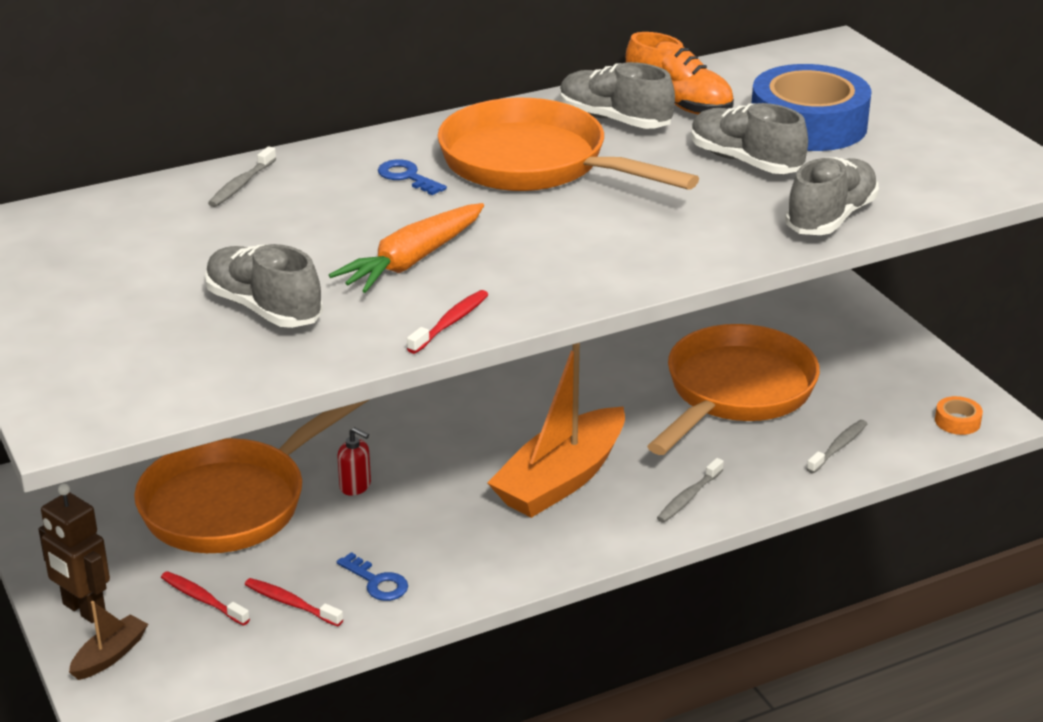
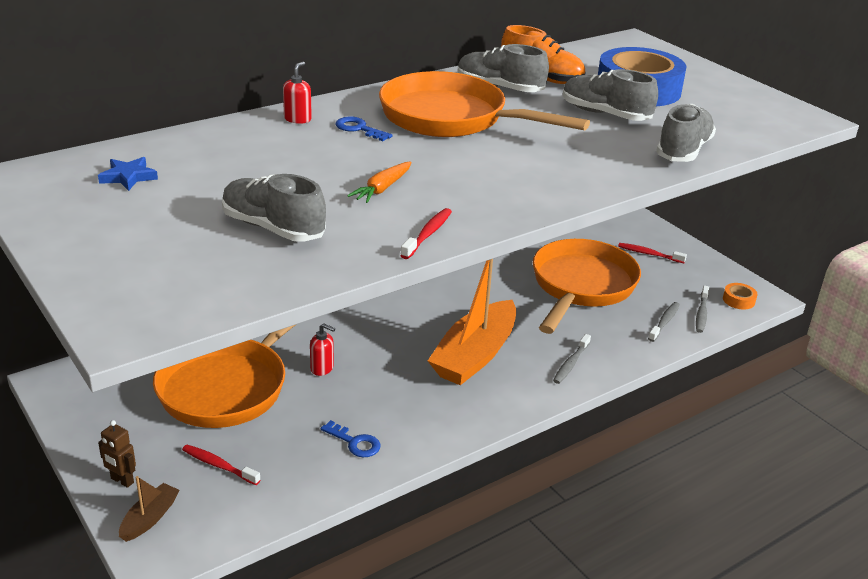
camera: 10 degrees left, 0 degrees up
brown robot [38,484,110,623] -> brown robot [98,420,136,488], size x0.62
grey toothbrush [208,146,277,207] -> grey toothbrush moved to [696,285,709,333]
red toothbrush [245,578,343,626] -> red toothbrush moved to [618,243,687,263]
orange carrot [329,203,484,293] -> orange carrot [347,161,412,203], size x0.61
none -> blue star [98,157,158,191]
none -> red soap dispenser [283,61,312,124]

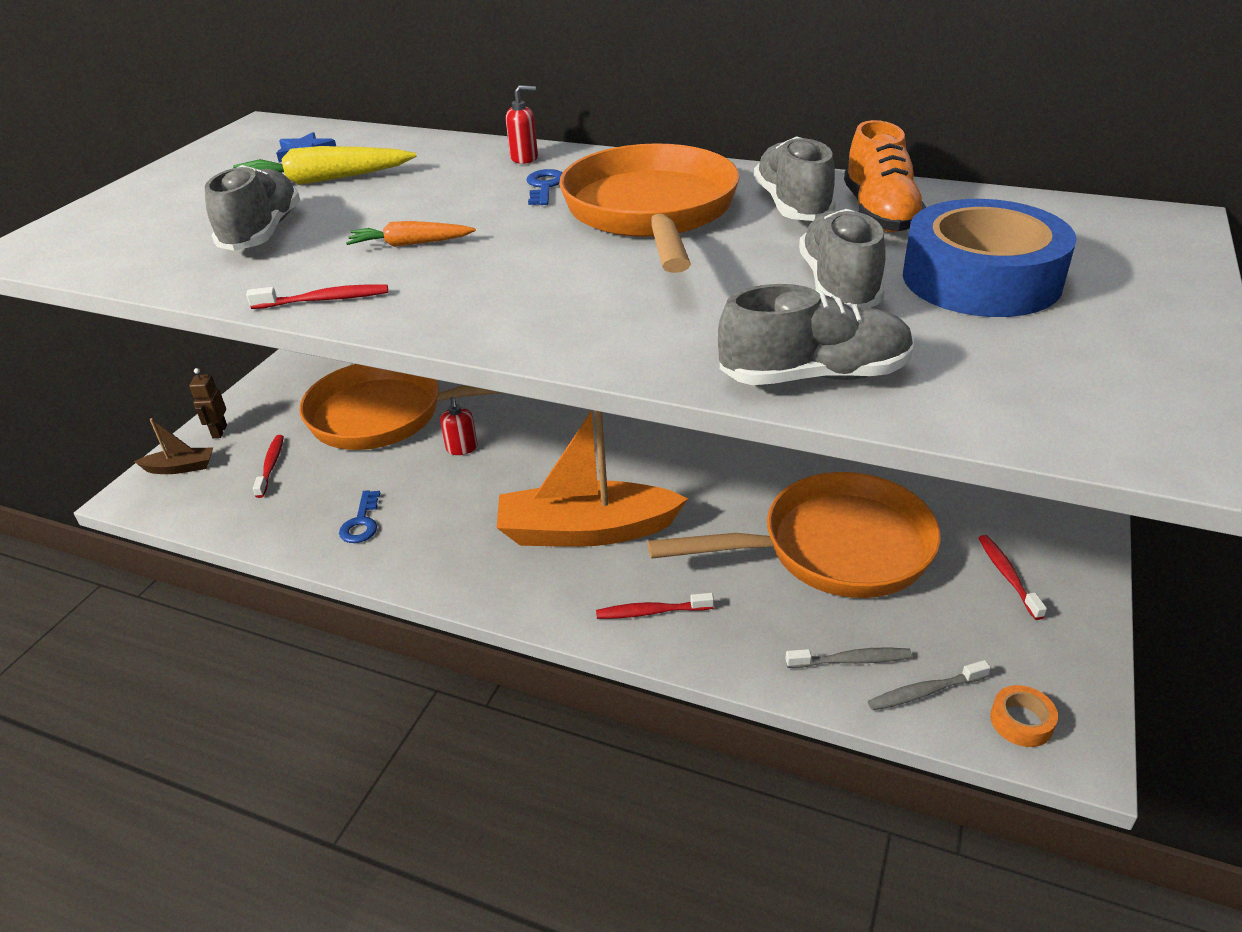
camera: 60 degrees right, 5 degrees up
grey toothbrush [553,334,591,384] -> red toothbrush [596,593,714,619]
none -> yellow carrot [233,146,417,185]

